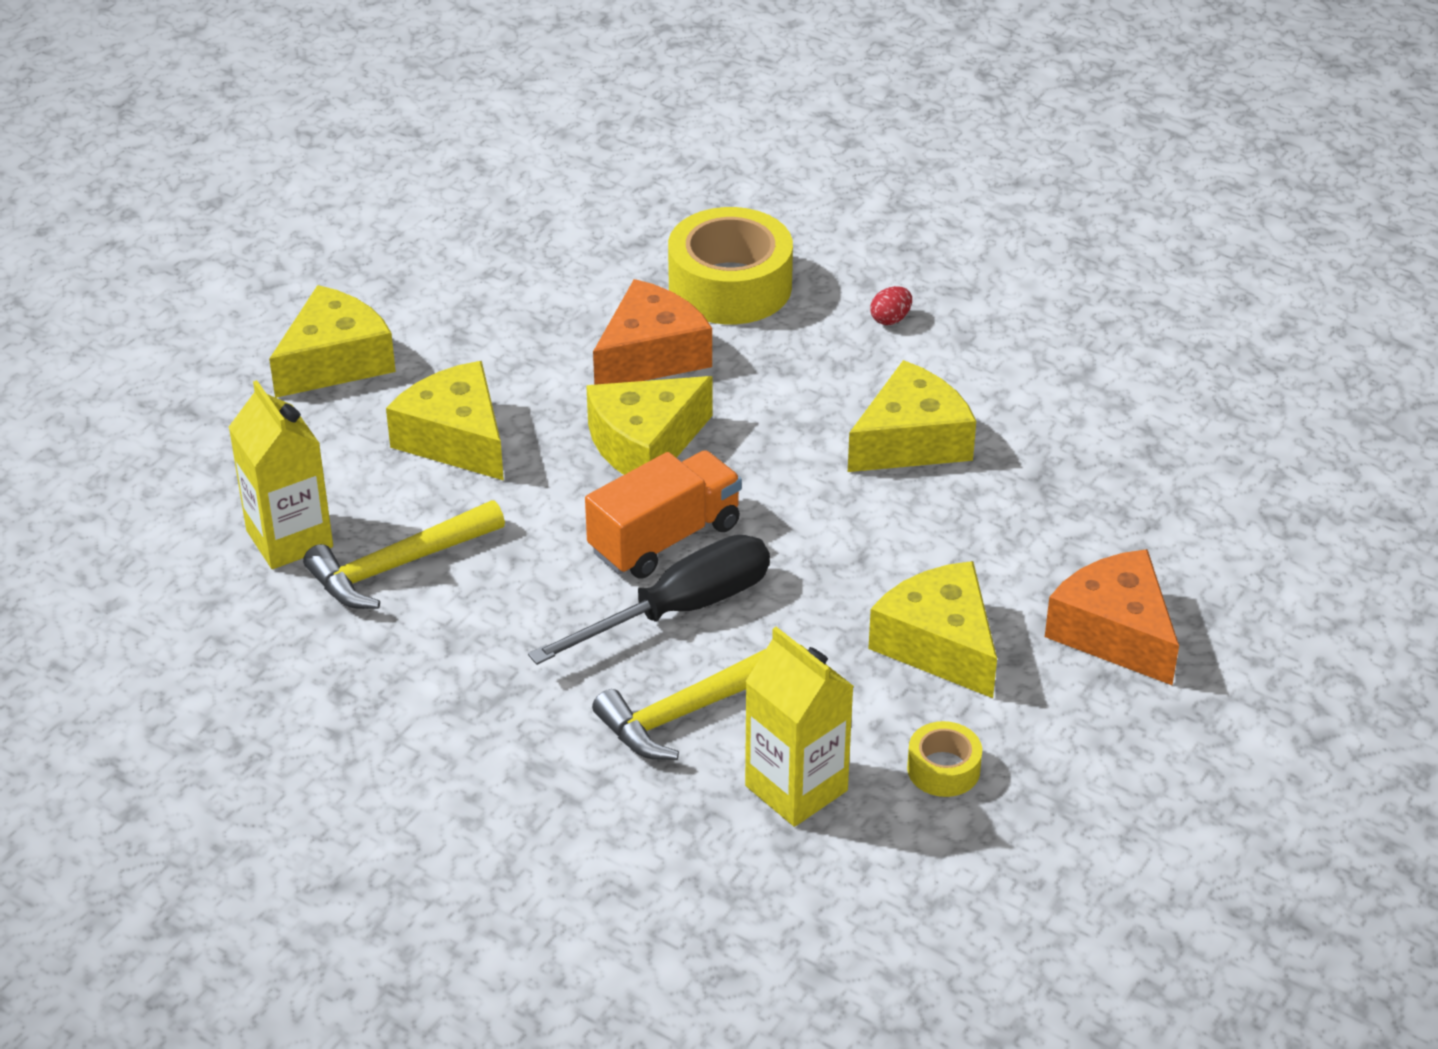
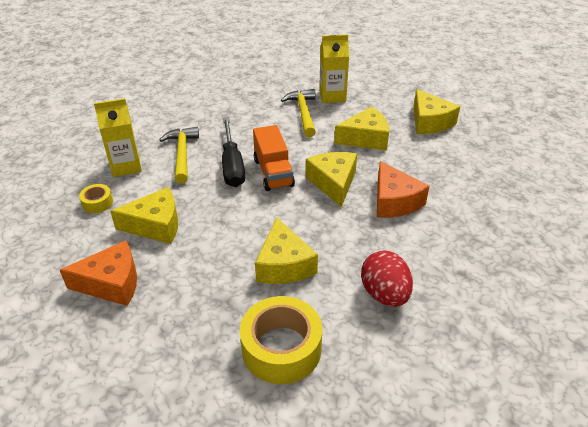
camera: 115 degrees right, 0 degrees up
yellow tape [668,207,793,324] -> yellow tape moved to [240,296,322,384]
red egg [870,286,912,325] -> red egg [361,250,413,307], size x2.27

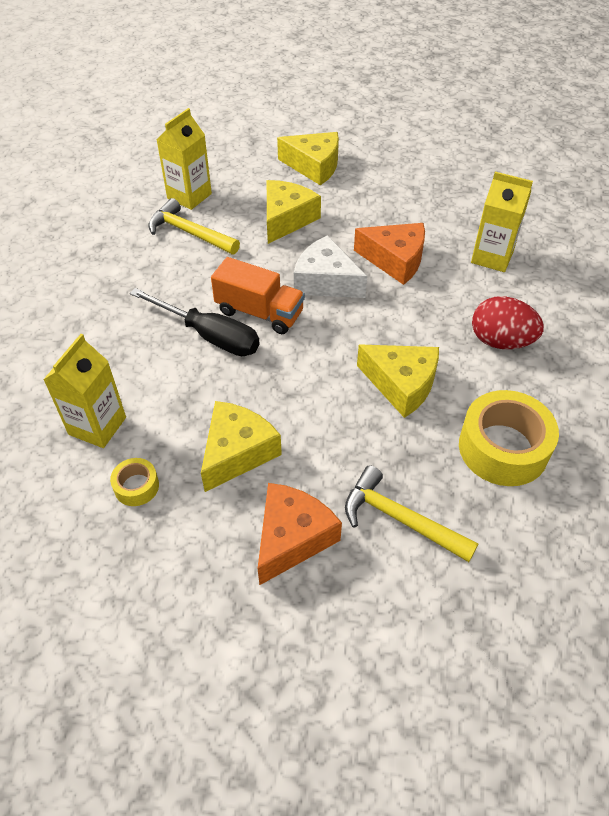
camera: 50 degrees left, 10 degrees up
yellow hammer [159,127,199,183] -> yellow hammer moved to [345,465,479,562]
yellow cheese [305,152,357,207] -> white cheese [294,235,367,298]
none -> yellow carton [471,172,533,272]

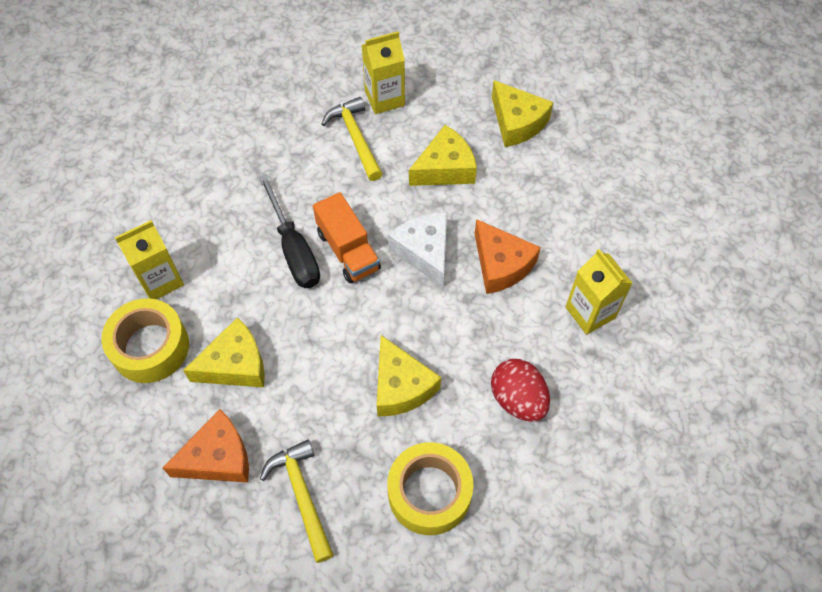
camera: 35 degrees right, 10 degrees up
yellow tape [110,458,159,506] -> yellow tape [101,298,189,383], size x2.07

